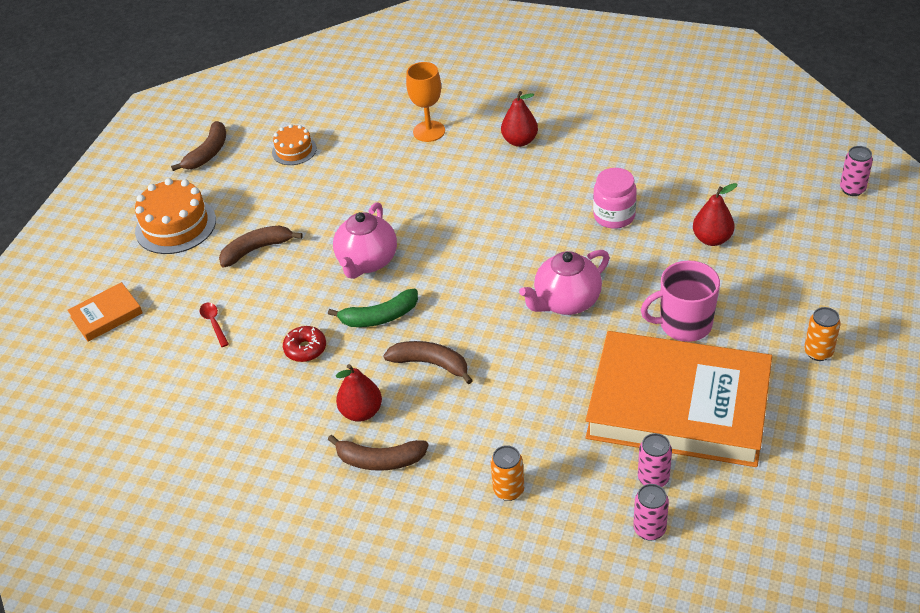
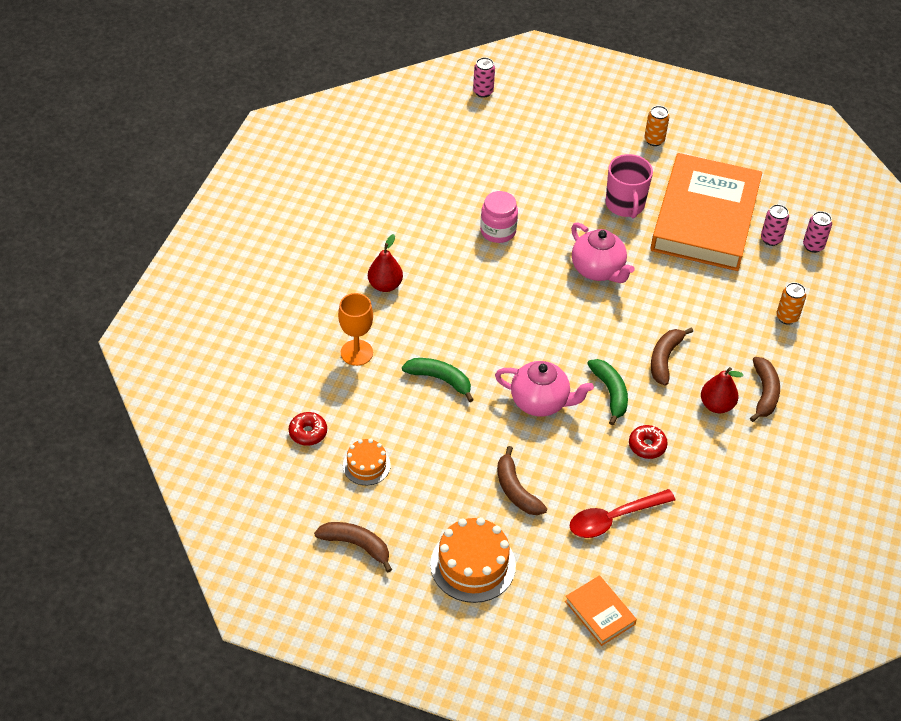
camera: 95 degrees left, 5 degrees up
red spoon [200,303,229,347] -> red spoon [570,489,675,538], size x1.96
red pear [693,183,738,246] -> none
none -> red donut [289,412,327,446]
none -> green banana [402,358,474,402]

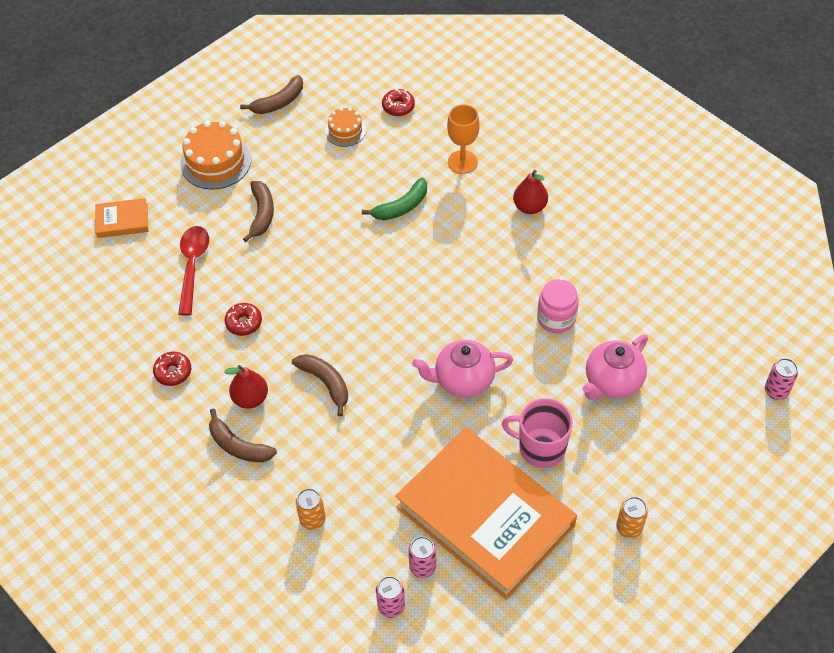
camera: 120 degrees right, 5 degrees up
pink teapot [495,361,594,416] -> pink teapot moved to [583,334,648,400]
brown banana [497,446,547,515] -> brown banana turned 90 degrees clockwise [243,181,274,242]
green banana [587,359,628,425] -> none
none -> red donut [153,352,191,386]

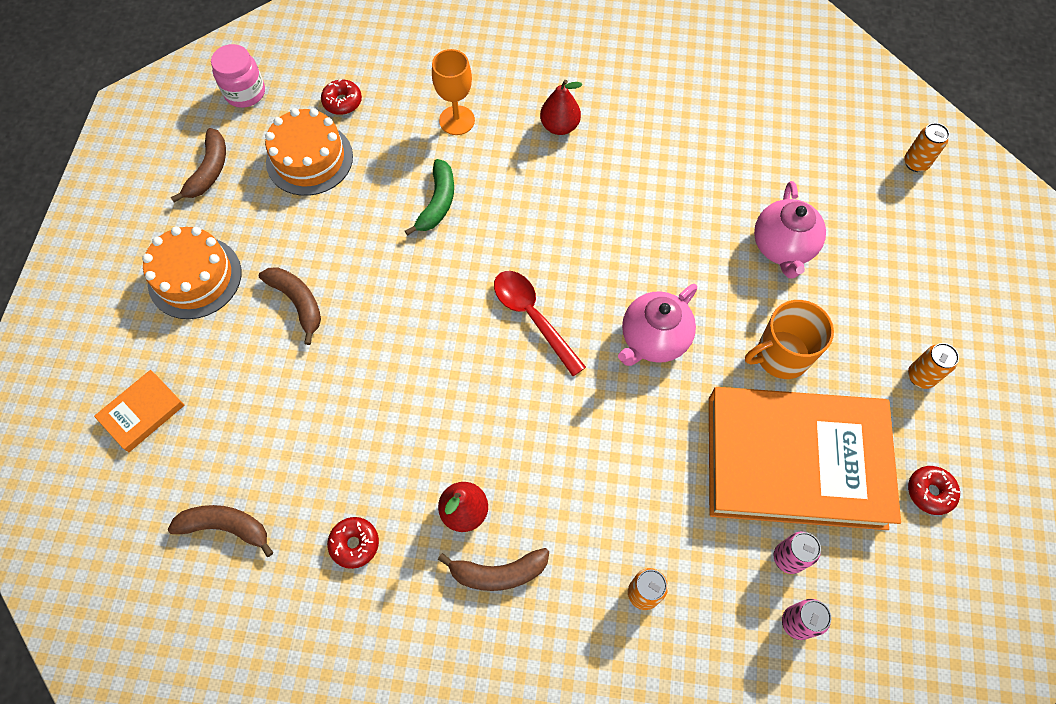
camera: 40 degrees left, 10 degrees up
red spoon [178,226,209,315] -> red spoon moved to [494,271,586,376]
red donut [225,303,262,336] -> red donut moved to [908,466,960,515]
brown banana [292,354,348,416] -> brown banana moved to [168,505,273,557]
orange cake [325,107,366,147] -> orange cake [265,108,353,196], size x1.71
pink mug [502,398,573,468] -> orange mug [745,300,834,379]
pink jar [537,279,579,333] -> pink jar moved to [211,44,265,108]
pink can [765,358,798,400] -> orange can [904,123,950,172]

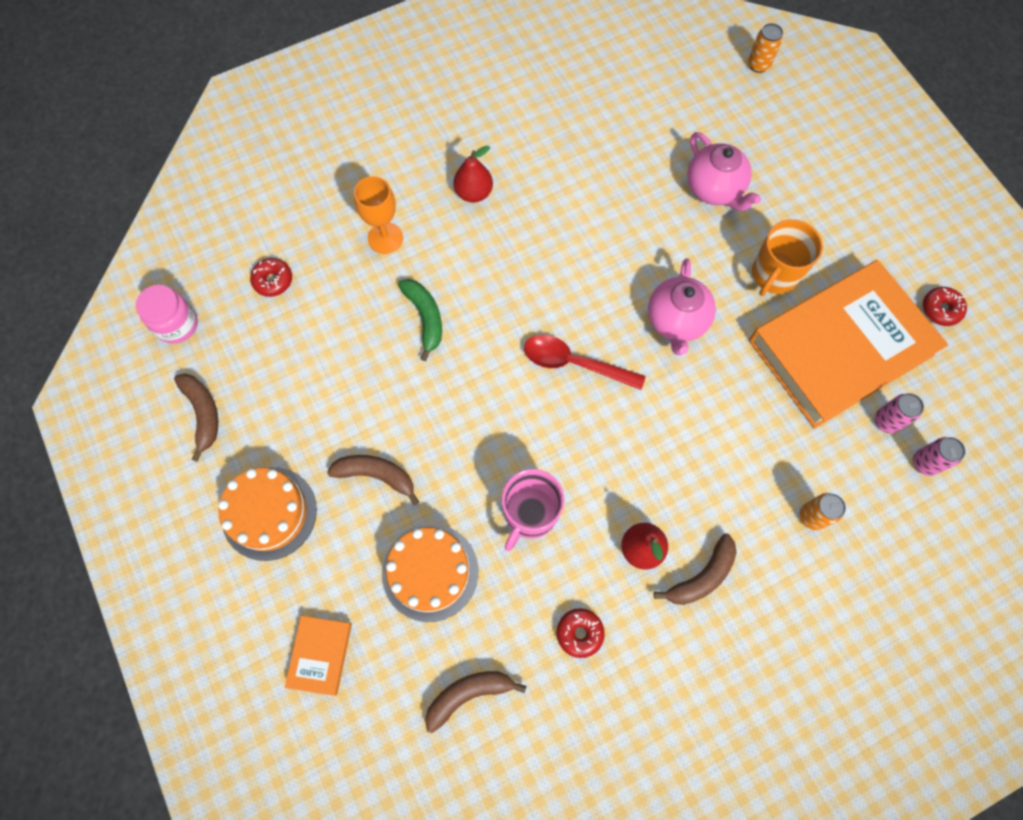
camera: 35 degrees left, 5 degrees up
orange cake [265,108,353,196] -> orange cake moved to [382,524,479,622]
orange can [908,343,959,389] -> none
none -> pink mug [502,469,564,551]

